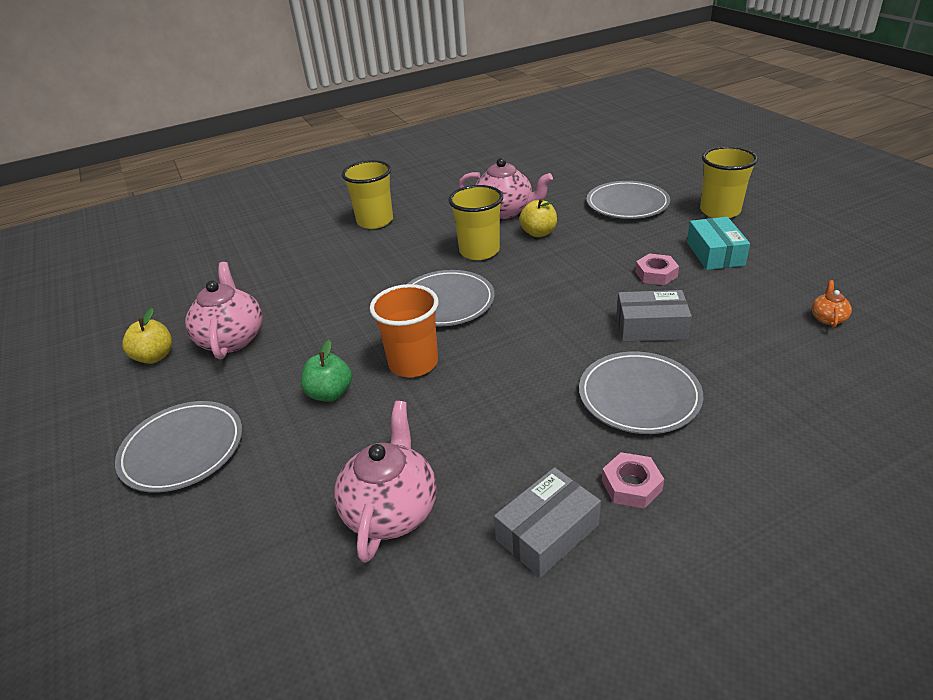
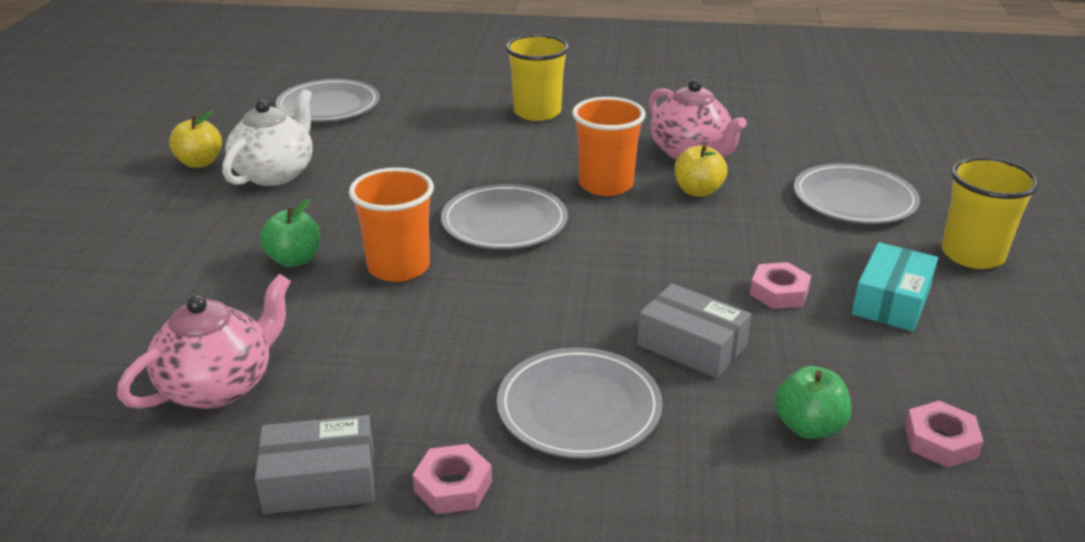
camera: 30 degrees right, 5 degrees down
grey plate [115,401,242,493] -> grey plate moved to [276,79,380,122]
pink teapot [185,262,263,359] -> white teapot [222,89,313,186]
yellow cup [448,185,503,260] -> orange cup [572,97,646,196]
orange teapot [812,280,852,328] -> pink nut [905,401,984,468]
none -> green apple [774,366,851,439]

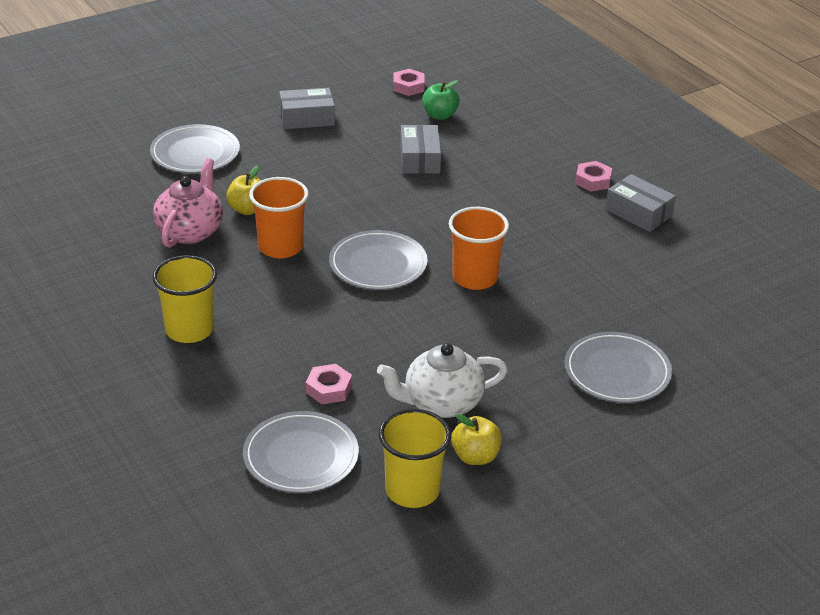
camera: 130 degrees left, 5 degrees up
pink teapot [117,274,291,409] -> none
green apple [260,198,320,267] -> none
grey plate [497,348,663,459] -> grey plate moved to [565,332,672,403]
pink nut [750,262,811,309] -> pink nut moved to [306,364,352,404]
turquoise box [852,242,938,331] -> grey box [279,88,335,129]
yellow cup [942,157,1039,269] -> yellow cup moved to [379,409,451,508]

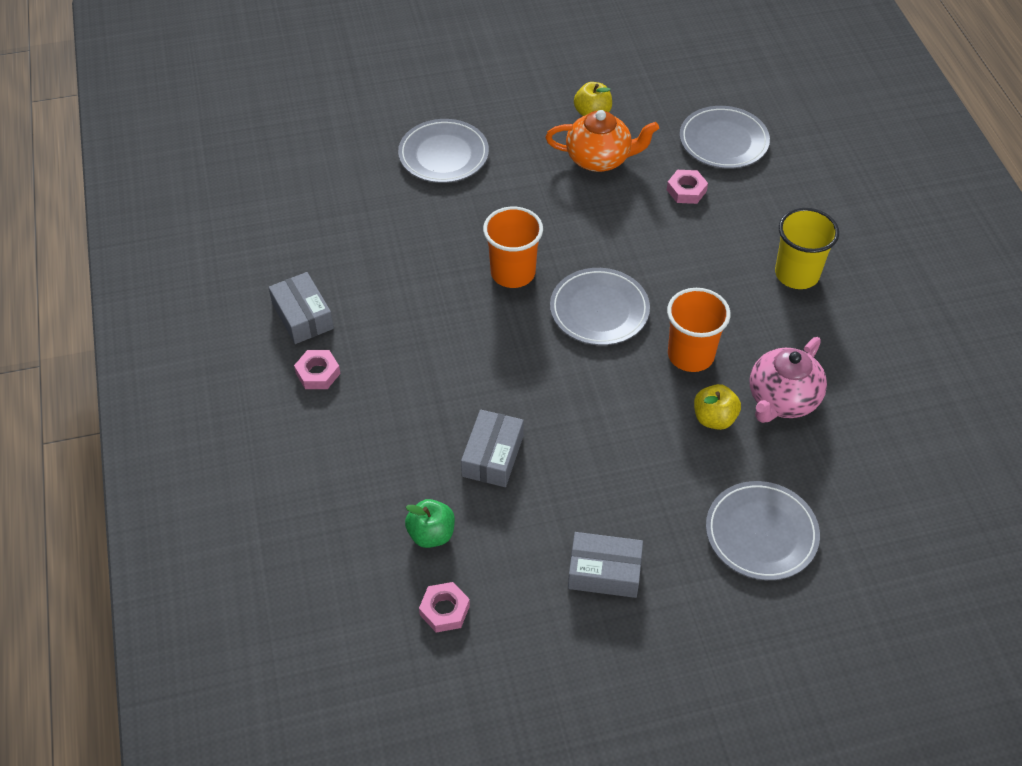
camera: 160 degrees left, 15 degrees up
white teapot [377,343,508,418] -> orange teapot [545,110,659,172]
yellow cup [379,409,451,508] -> none

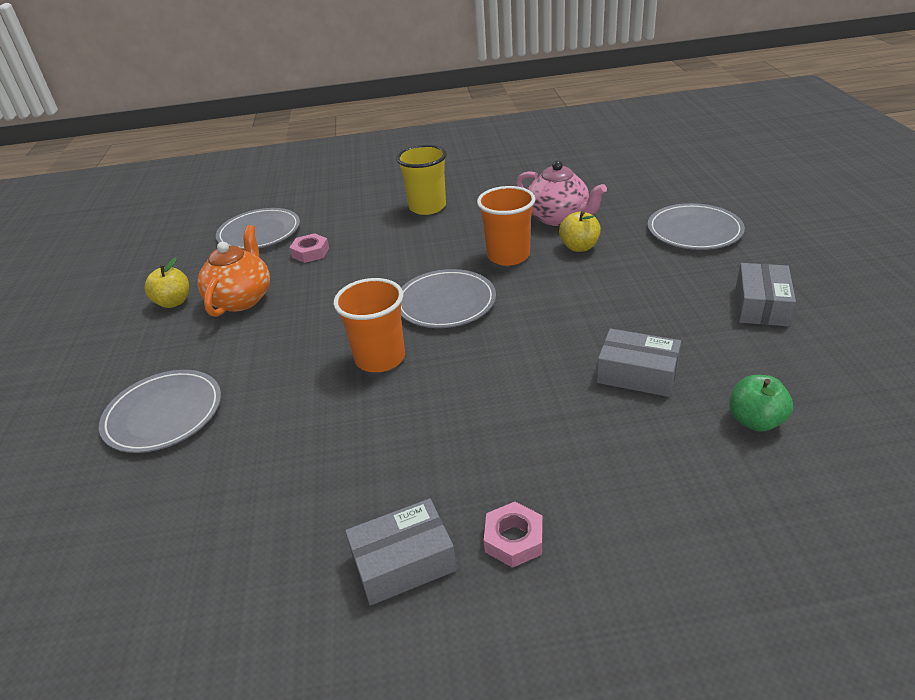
camera: 80 degrees left, 15 degrees down
pink nut [419,582,470,633] -> none

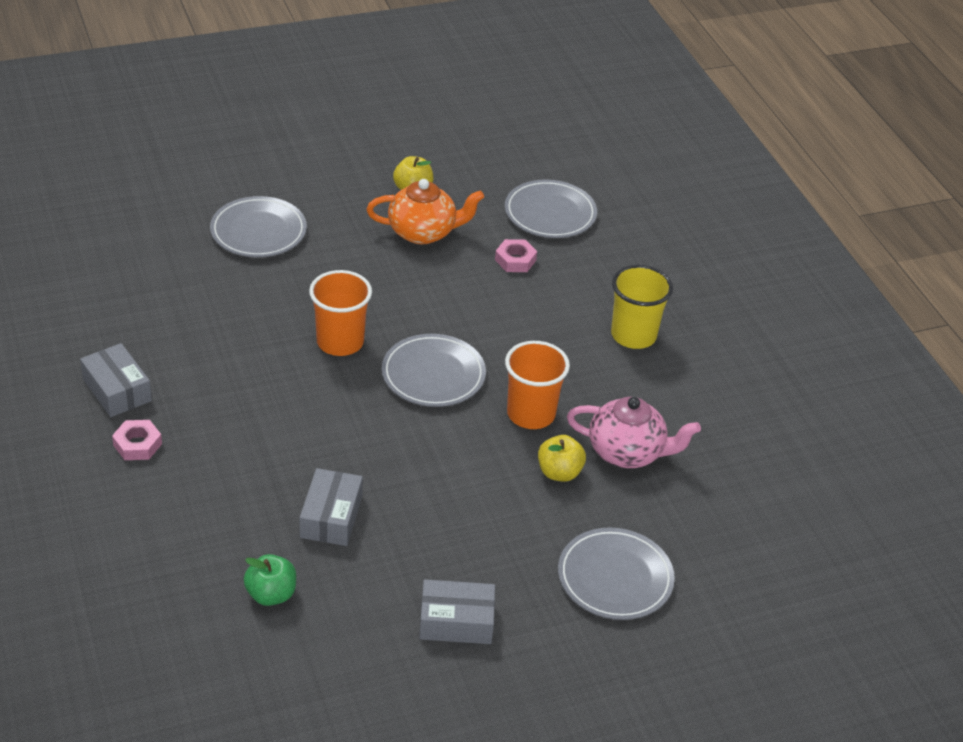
camera: 70 degrees right, 5 degrees up
pink teapot [516,160,607,226] -> pink teapot turned 105 degrees counterclockwise [567,397,701,468]

